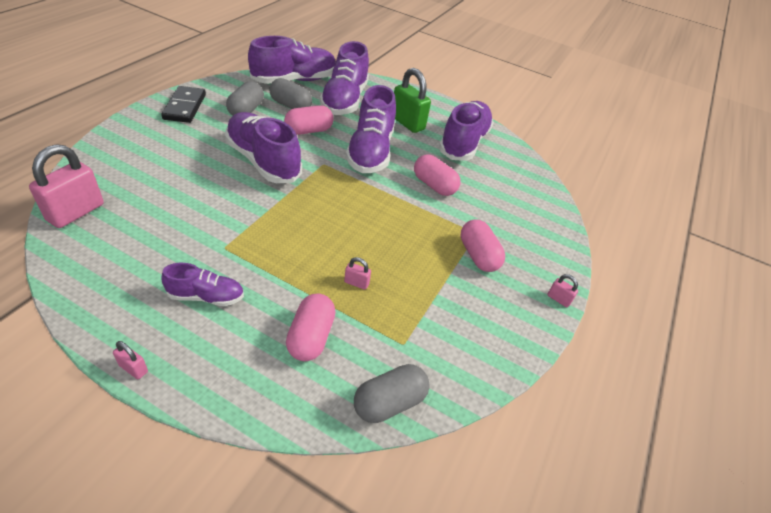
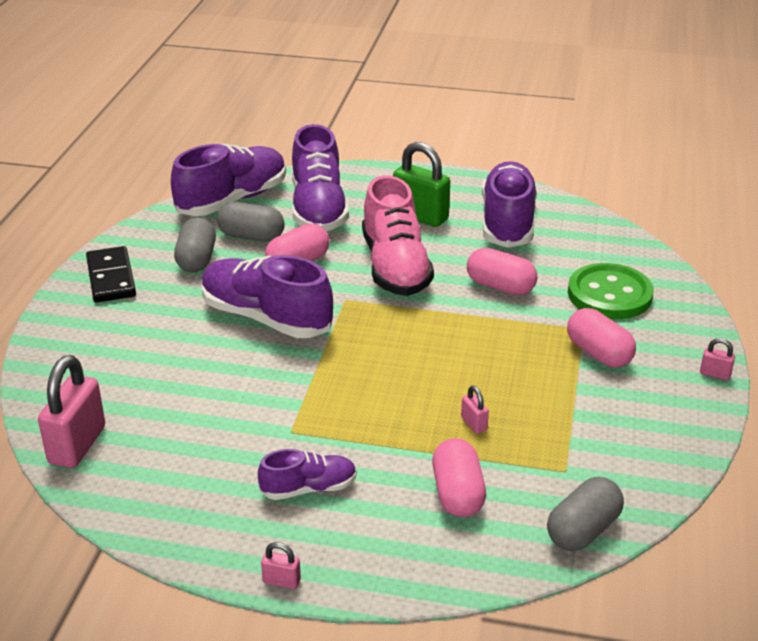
camera: 10 degrees left, 10 degrees down
pink padlock [344,257,371,290] -> pink padlock turned 60 degrees clockwise [461,385,489,434]
purple shoe [346,85,396,173] -> pink shoe [362,175,434,296]
none -> green button [568,263,654,319]

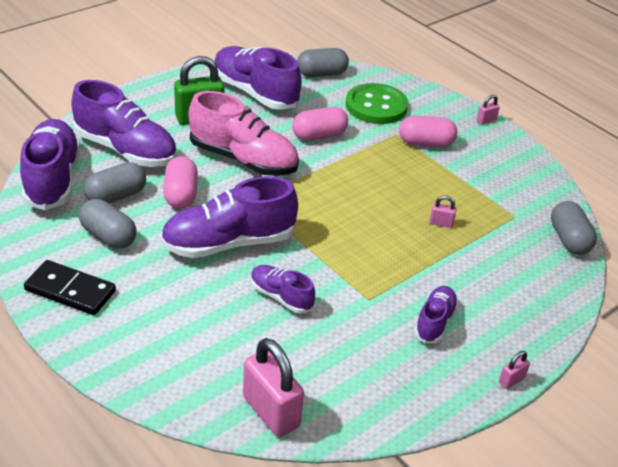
camera: 55 degrees left, 5 degrees up
pink capsule [432,438,486,517] -> none
none -> purple shoe [251,265,315,314]
none -> grey capsule [297,48,349,77]

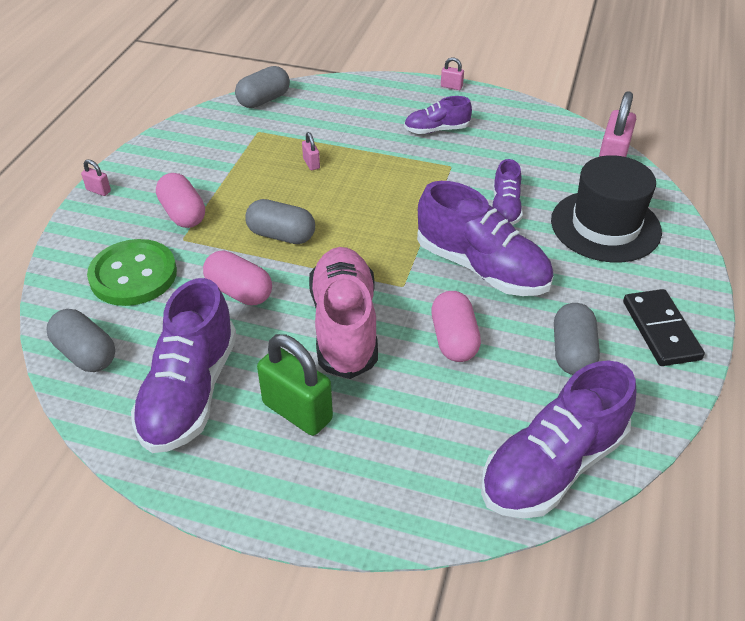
camera: 120 degrees left, 5 degrees up
purple shoe [71,80,177,167] -> none
grey capsule [84,162,146,203] -> grey capsule moved to [245,199,315,244]
pink capsule [163,156,198,208] -> pink capsule turned 60 degrees counterclockwise [431,291,481,362]
none -> black hat [551,155,662,262]

